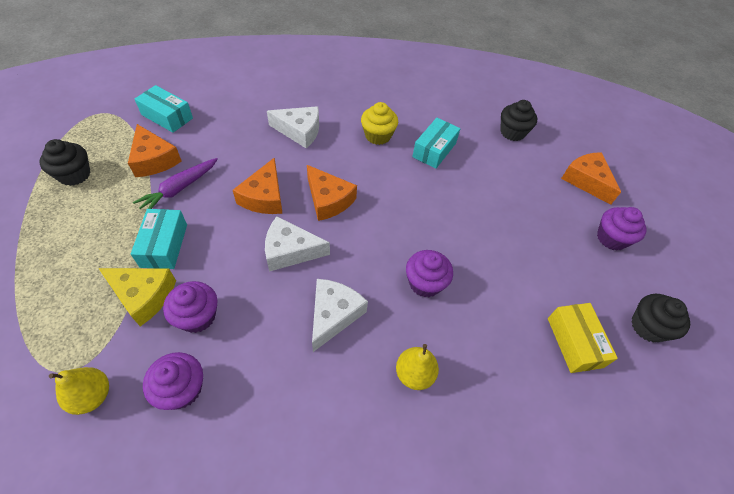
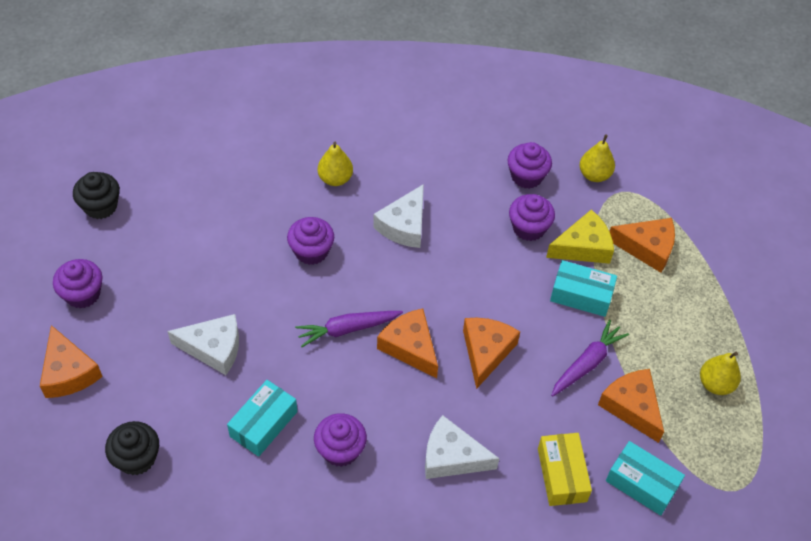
camera: 175 degrees left, 0 degrees up
black cupcake [39,139,90,186] -> yellow pear [700,352,741,395]
yellow cheese [99,268,176,326] -> yellow cheese turned 135 degrees clockwise [546,210,614,264]
turquoise box [131,209,187,269] -> turquoise box turned 75 degrees counterclockwise [550,260,617,317]
white cheese [265,216,330,272] -> white cheese moved to [167,314,239,375]
yellow cupcake [361,102,398,145] -> purple cupcake [314,413,367,467]
yellow box [548,303,618,373] -> yellow box moved to [538,433,592,506]
none -> purple carrot [295,311,403,347]
none -> orange cheese [609,218,675,273]

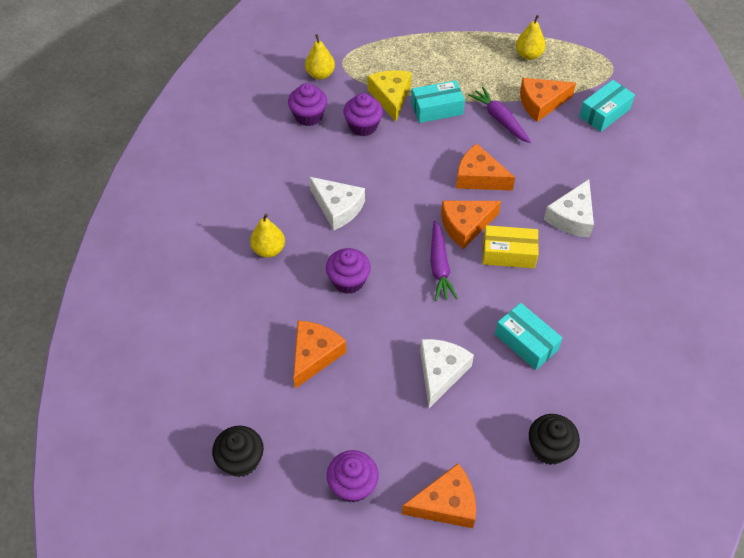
camera: 75 degrees left, 0 degrees up
purple cupcake [314,413,367,467] -> none
yellow box [538,433,592,506] -> yellow box moved to [482,225,539,268]
turquoise box [550,260,617,317] -> turquoise box turned 45 degrees clockwise [411,80,465,123]
orange cheese [609,218,675,273] -> orange cheese moved to [293,321,346,389]

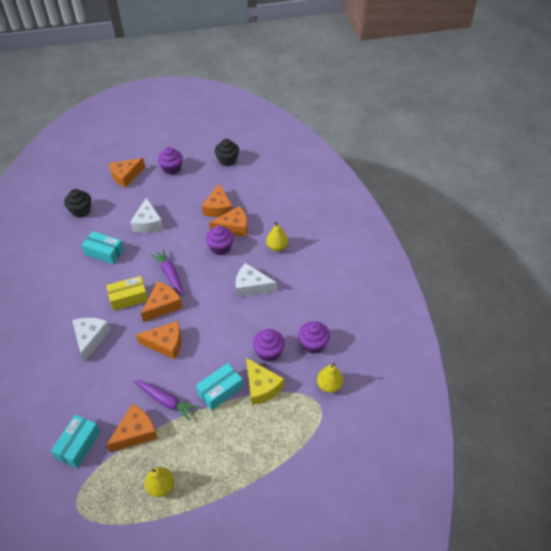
camera: 155 degrees right, 5 degrees down
none -> orange cheese [209,206,247,237]

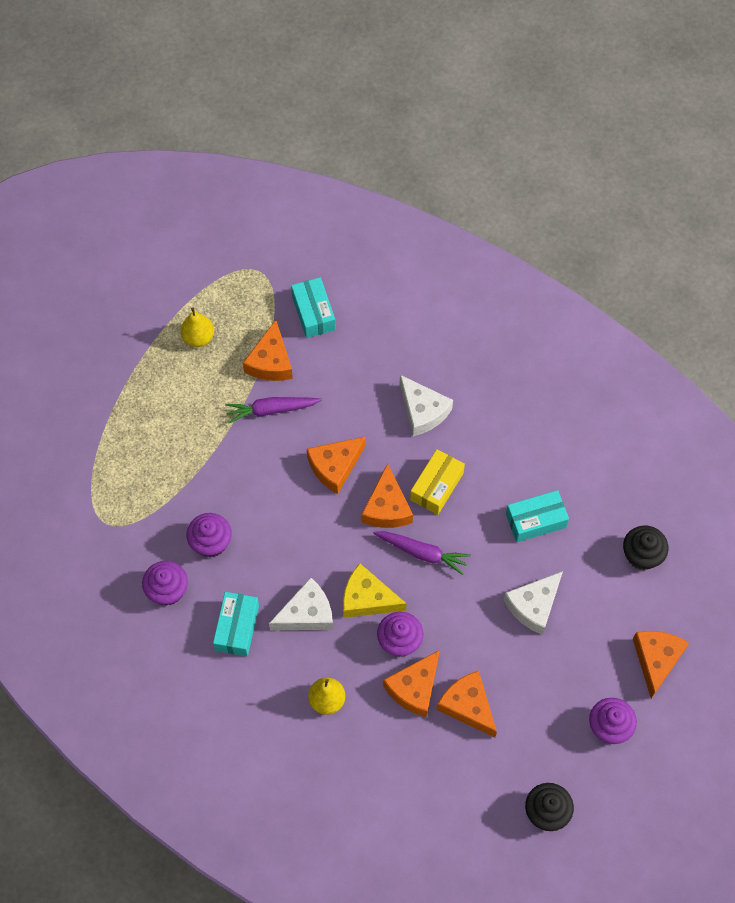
camera: 140 degrees right, 15 degrees up
white cheese [130,197,164,233] -> white cheese turned 90 degrees counterclockwise [504,571,563,635]
turquoise box [196,363,243,410] -> turquoise box moved to [213,592,259,656]
yellow cheese [246,358,284,405] -> yellow cheese moved to [343,563,407,618]
yellow pear [317,363,343,393] -> none

